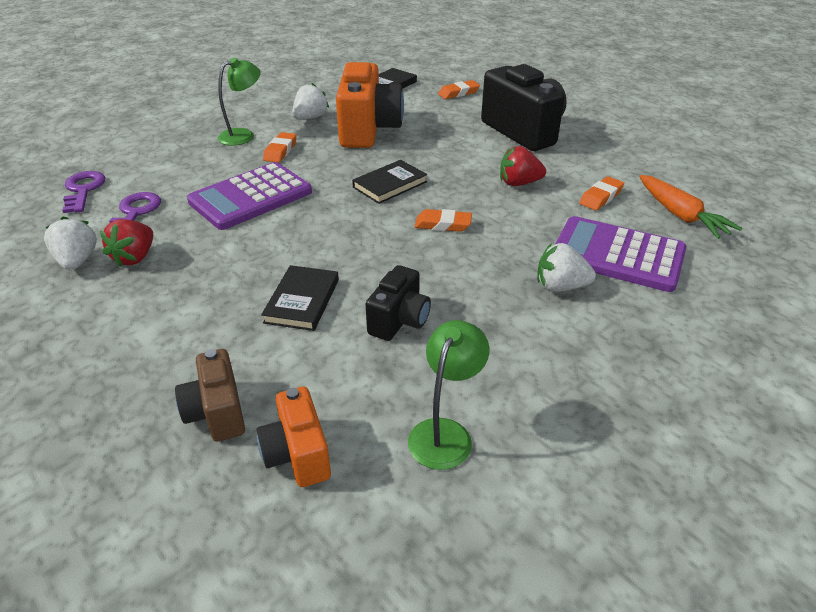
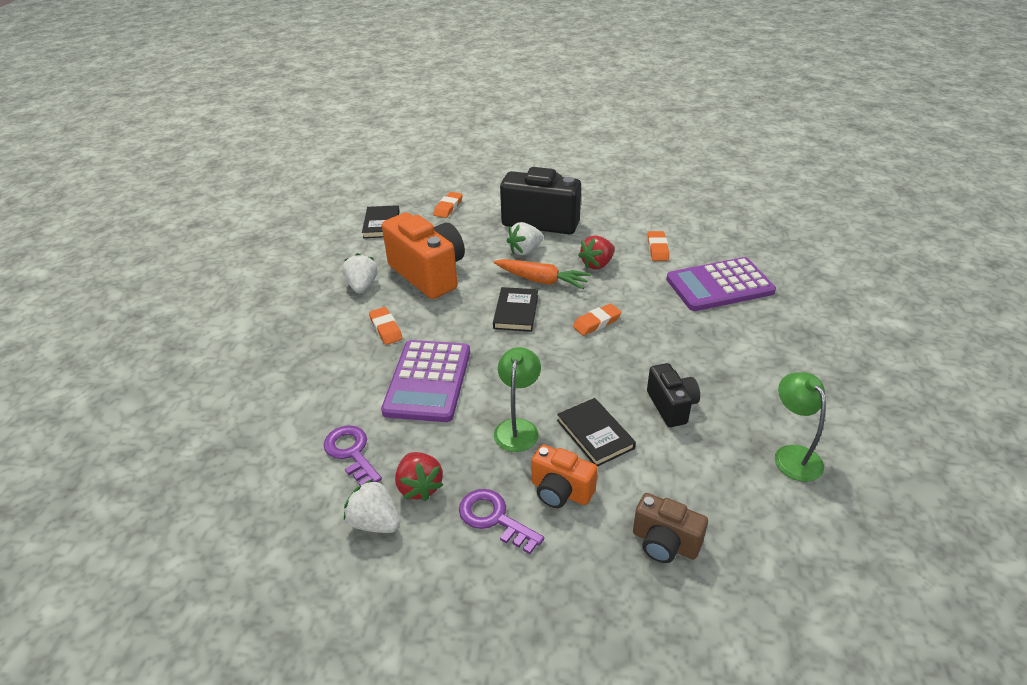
camera: 40 degrees left, 0 degrees up
purple key [62,171,106,213] -> purple key moved to [459,489,544,554]
green lamp [218,58,261,146] -> green lamp moved to [494,347,541,452]
orange camera [256,387,331,487] -> orange camera moved to [531,444,598,508]
white strawberry [537,243,596,292] -> white strawberry moved to [507,222,543,255]
orange carrot [639,175,742,239] -> orange carrot moved to [494,259,591,289]

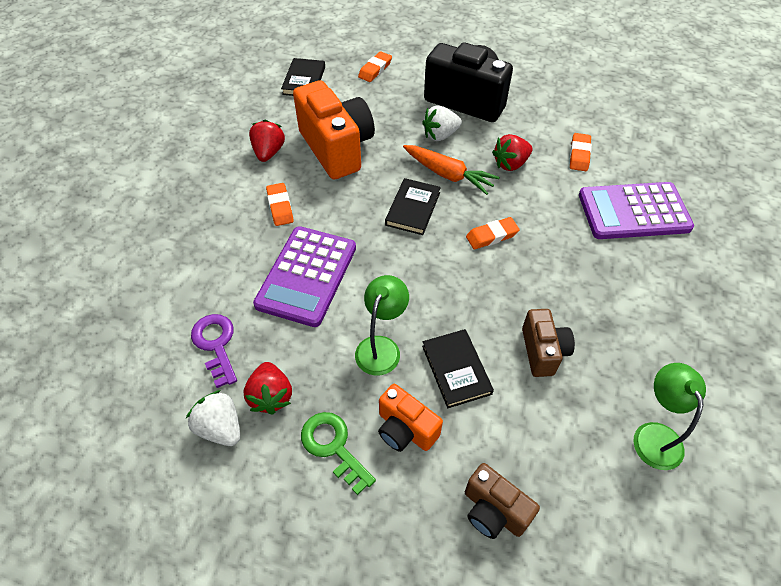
camera: 10 degrees right, 15 degrees up
white strawberry [342,253,377,293] -> red strawberry [249,120,285,162]
purple key [459,489,544,554] -> green key [301,412,376,495]
black camera [647,363,700,427] -> brown camera [522,309,575,377]

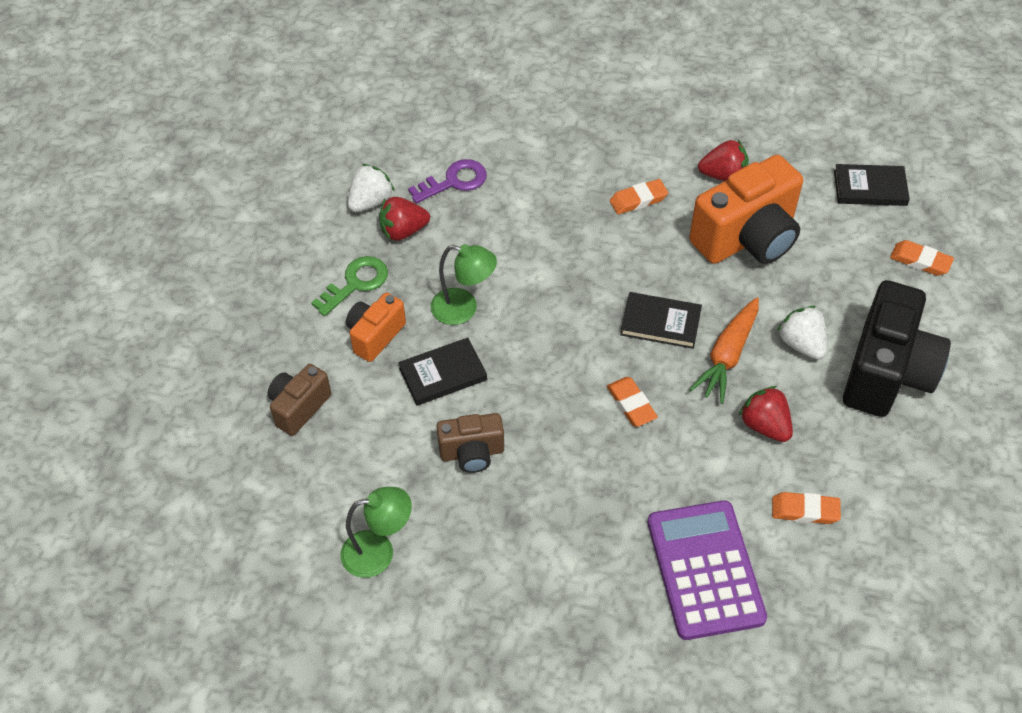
camera: 85 degrees right, 0 degrees up
purple calculator [253,226,356,327] -> none

